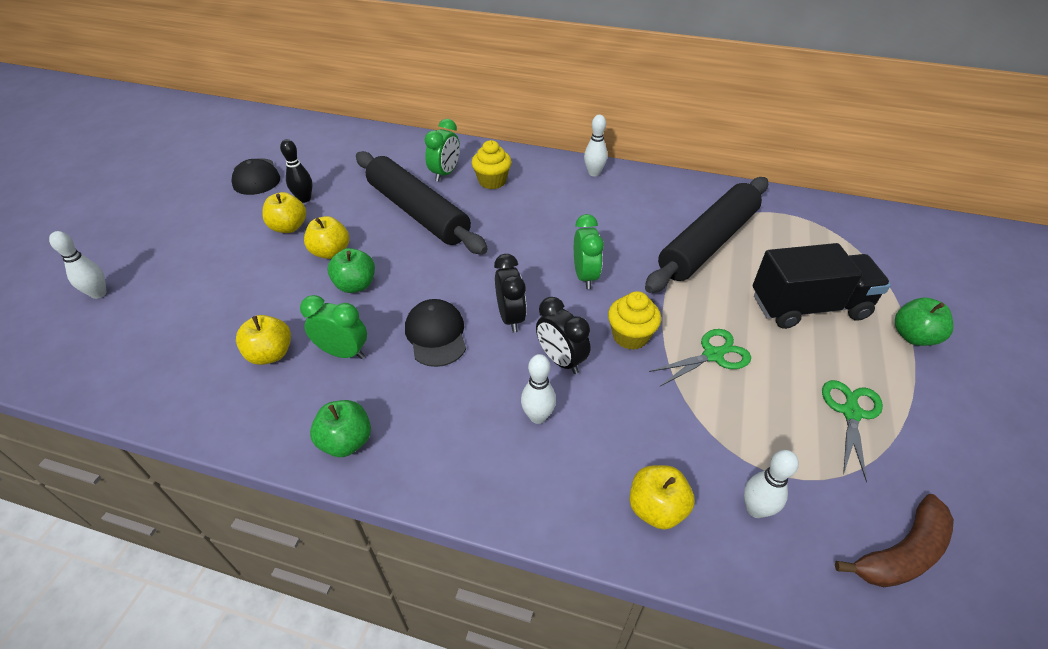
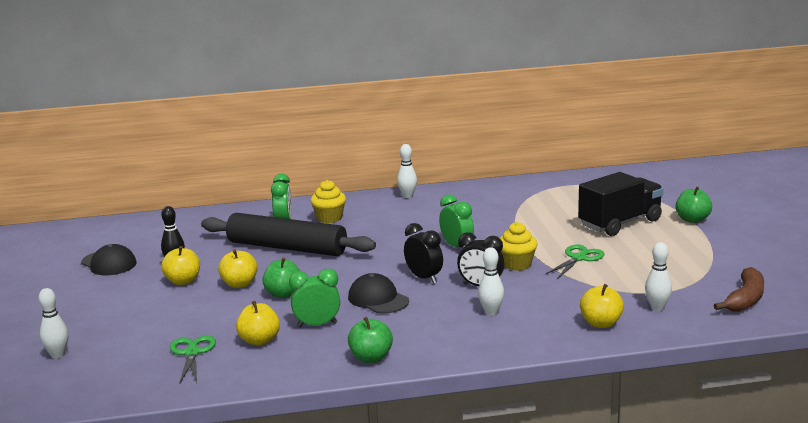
camera: 25 degrees left, 25 degrees down
black rolling pin [645,177,768,293] -> none
green scissors [822,380,883,482] -> green scissors moved to [170,335,216,385]

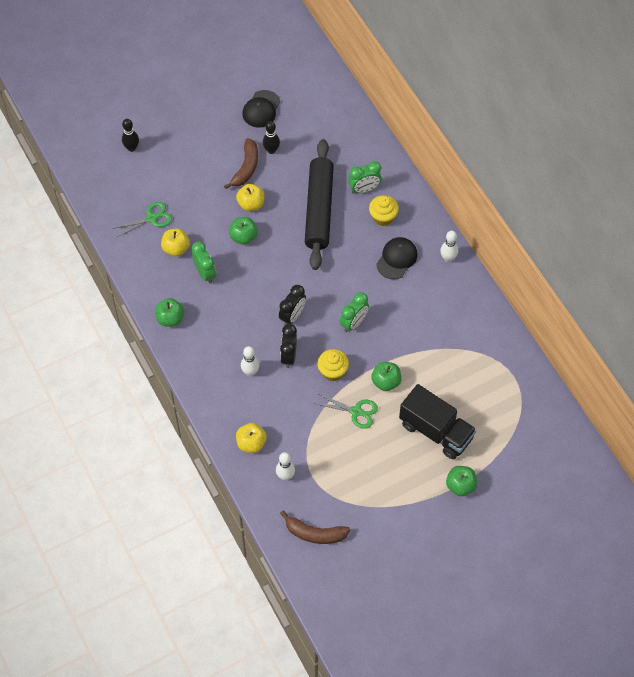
camera: 70 degrees right, 40 degrees up
white bowling pin [39,288,68,358] -> black bowling pin [122,119,139,152]
yellow apple [161,246,200,285] -> brown banana [224,138,258,189]
black cap [348,273,409,313] -> black cap moved to [376,237,418,279]
none -> green apple [371,362,402,391]

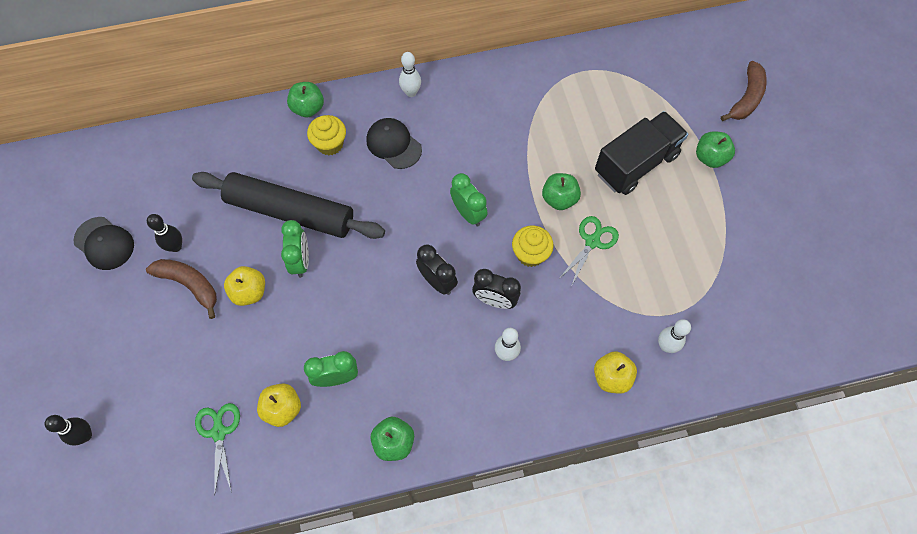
camera: 75 degrees left, 5 degrees up
green apple [229,217,258,245] -> green apple moved to [287,82,324,117]
brown banana [280,510,350,544] -> brown banana moved to [721,61,767,121]
green clock [348,161,381,194] -> green clock moved to [281,220,309,278]

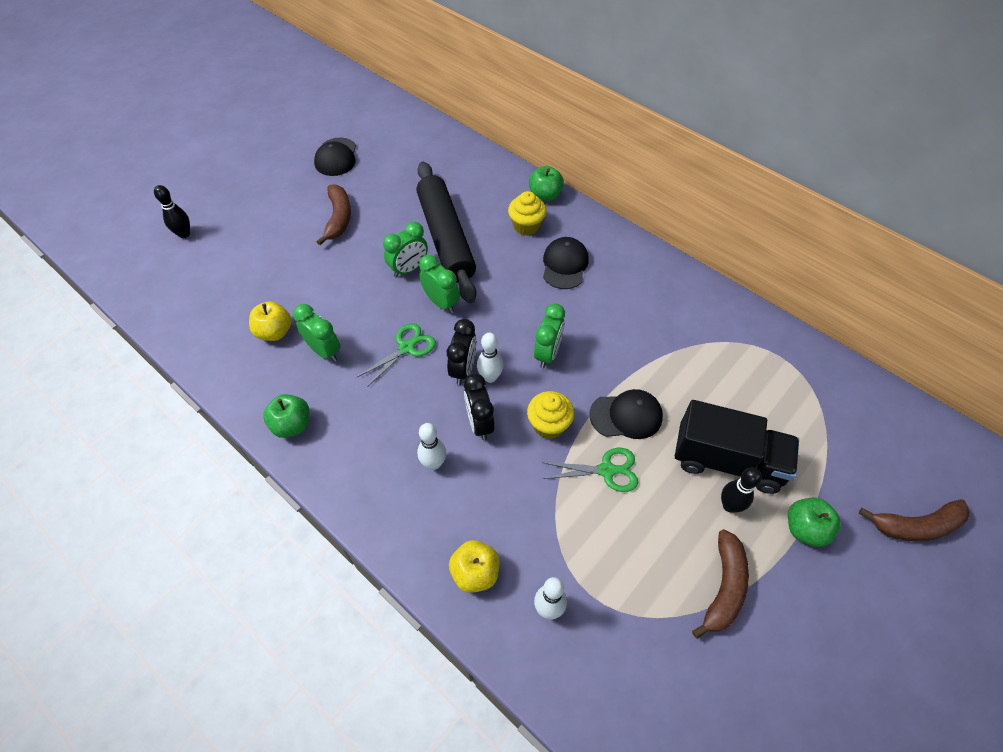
camera: 55 degrees right, 10 degrees down
black bowling pin [147,214,182,252] -> black bowling pin moved to [721,468,762,513]
green scissors [195,403,240,496] -> green scissors moved to [357,323,436,387]
yellow apple [224,266,265,306] -> none
white bowling pin [399,52,421,97] -> white bowling pin moved to [477,333,503,383]
green apple [542,173,581,210] -> black cap [589,389,663,439]
none -> green clock [419,255,460,313]
none -> brown banana [692,529,749,639]

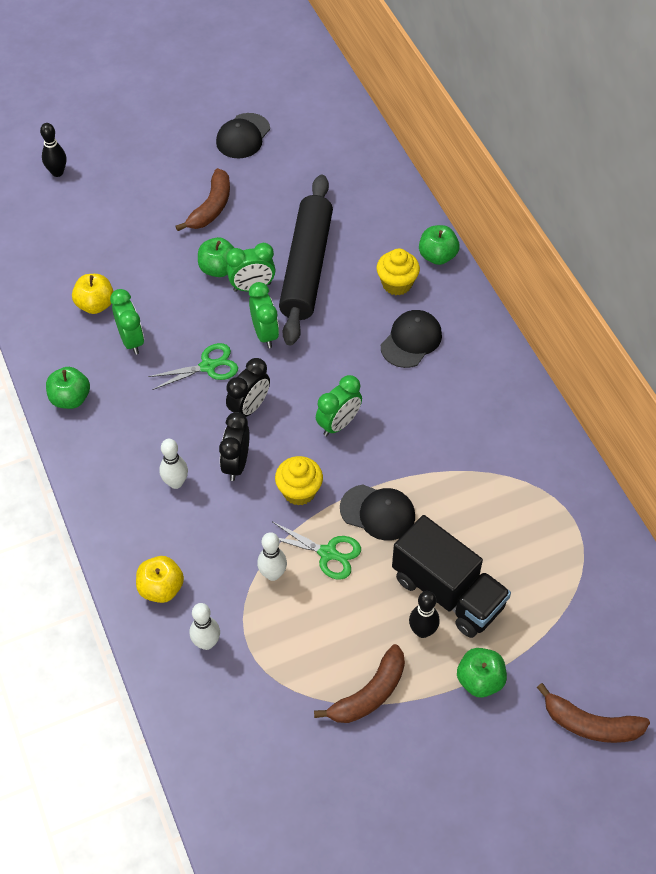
camera: 25 degrees right, 0 degrees up
white bowling pin [477,333,503,383] -> white bowling pin moved to [257,532,287,581]
none -> green apple [198,237,234,277]

